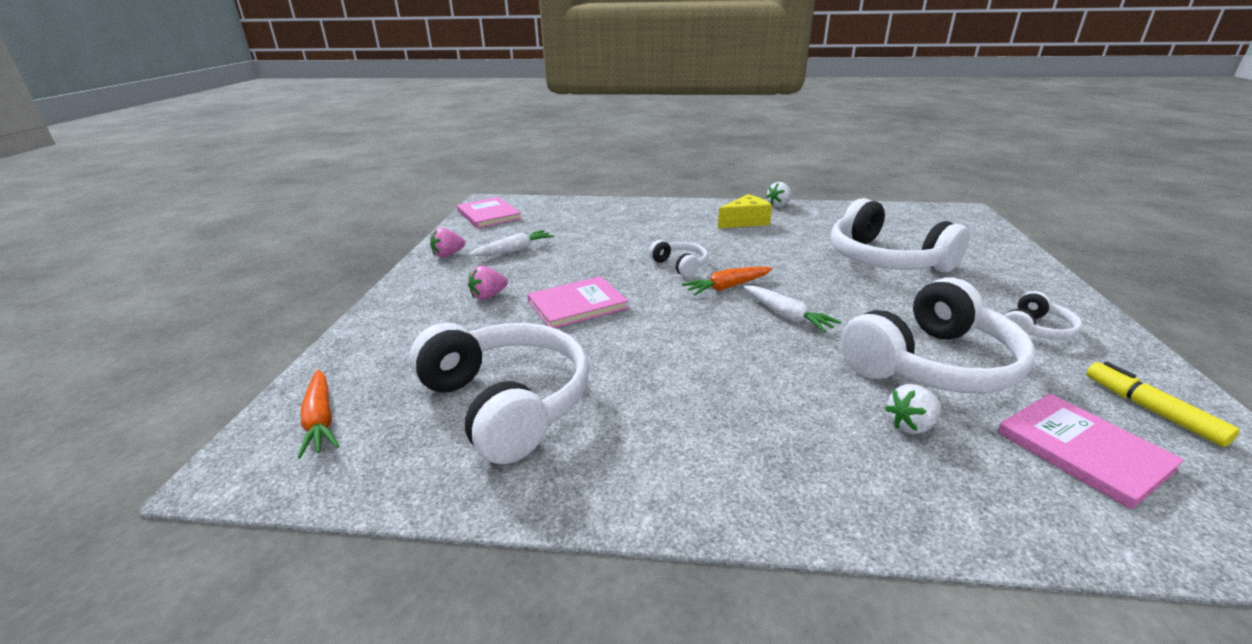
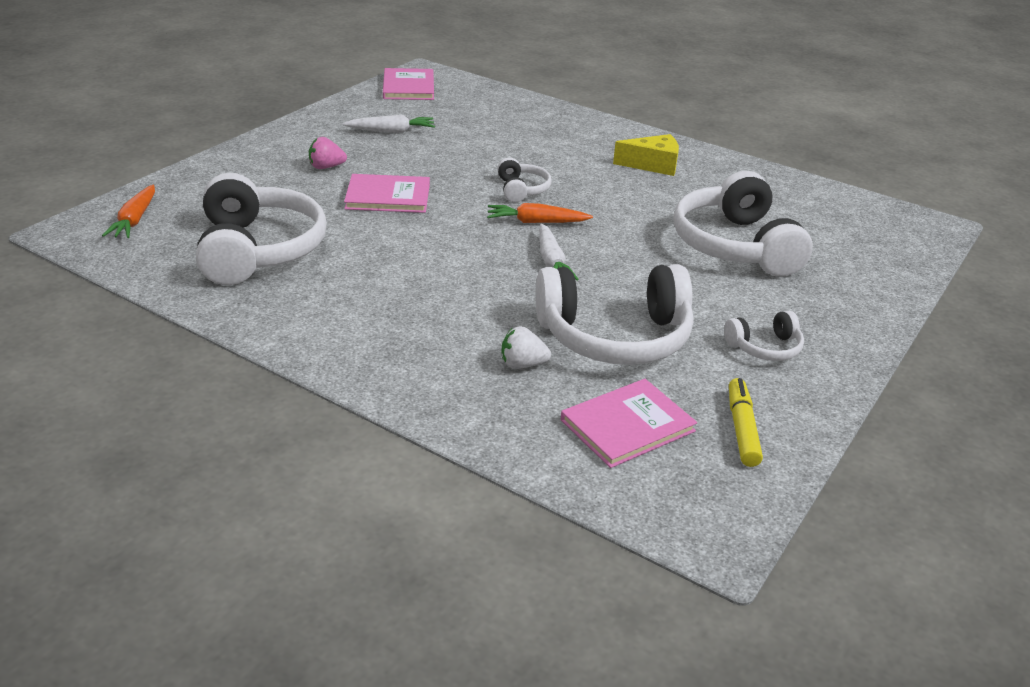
camera: 25 degrees right, 5 degrees up
pink strawberry [430,228,465,258] -> none
white strawberry [766,182,792,207] -> none
pink book [997,394,1184,509] -> pink book turned 60 degrees clockwise [561,379,697,468]

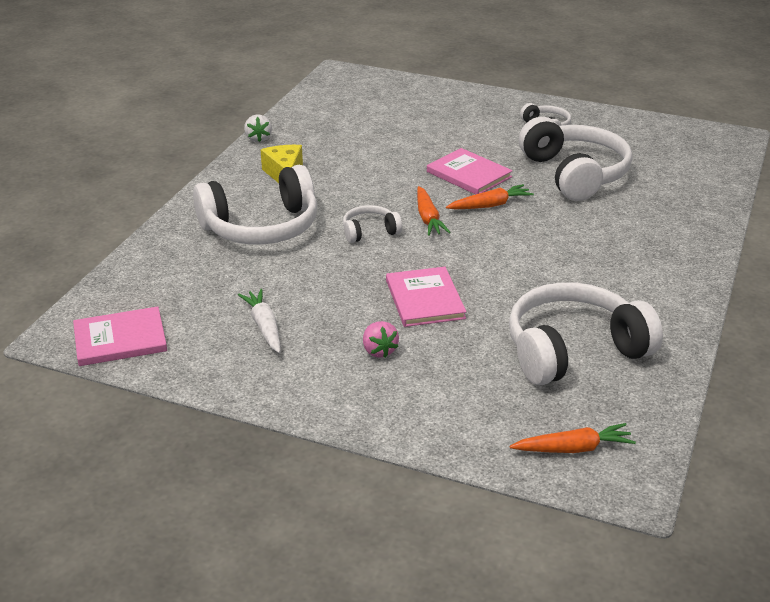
camera: 100 degrees left, 0 degrees up
white strawberry [501,326,551,369] -> white strawberry moved to [244,114,272,142]
white carrot [539,223,579,281] -> orange carrot [446,184,534,209]
pink book [561,379,697,468] -> pink book moved to [427,148,513,195]
white headphones [674,171,813,276] -> white headphones moved to [193,165,317,245]
yellow marker [729,378,763,467] -> none

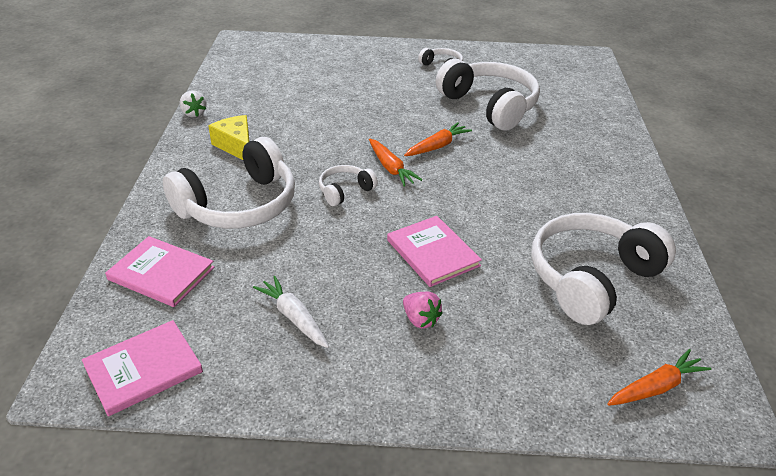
camera: 20 degrees left, 5 degrees up
pink book [427,148,513,195] -> pink book moved to [105,236,214,307]

